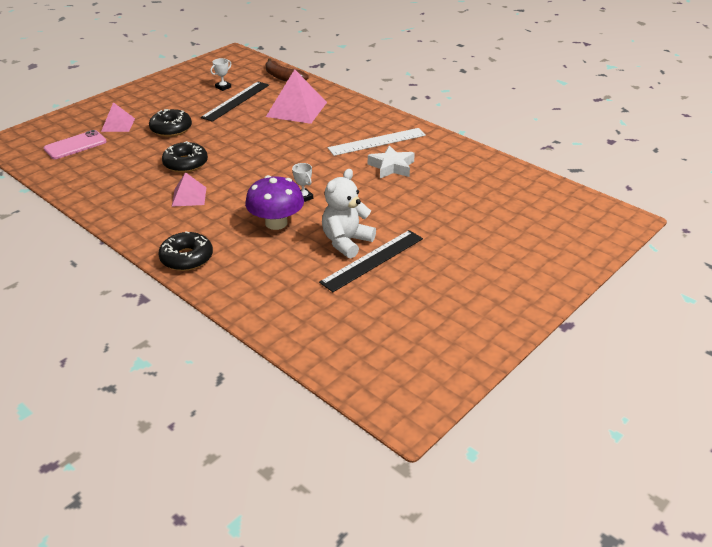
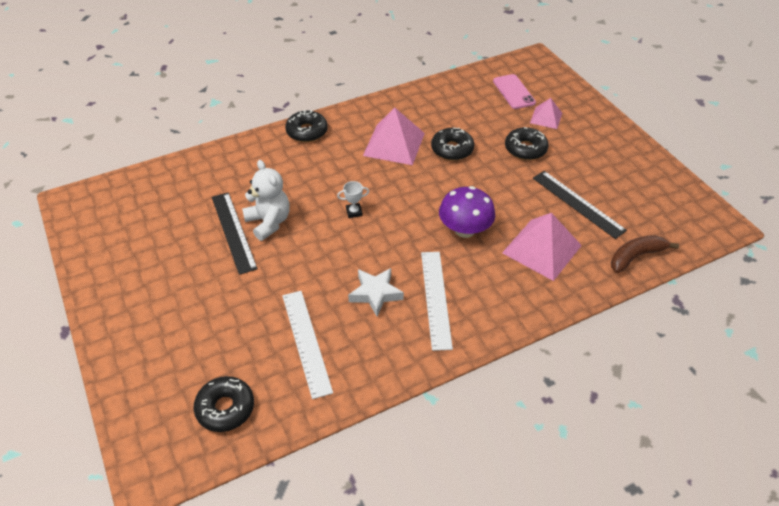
camera: 110 degrees right, 10 degrees up
pink pyramid [172,172,207,207] -> pink pyramid [363,108,425,165], size x1.78
white trophy [210,58,231,91] -> none
purple mushroom [245,175,304,230] -> purple mushroom moved to [439,186,495,238]
none -> black donut [193,376,254,432]
none -> white ruler [282,291,333,399]

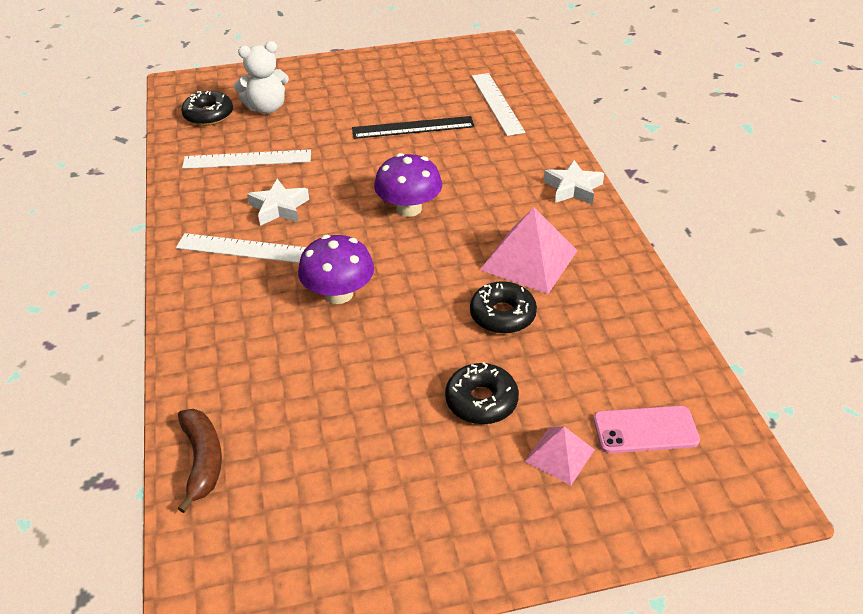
camera: 105 degrees right, 5 degrees down
white teddy bear [242,160,290,241] -> white teddy bear moved to [234,41,289,114]
black donut [285,110,328,142] -> white star [544,160,604,205]
white trophy [337,181,369,218] -> purple mushroom [374,153,442,217]
pink pyramid [502,213,582,281] -> none
black ruler [533,171,627,239] -> none
none -> white ruler [472,73,525,136]

